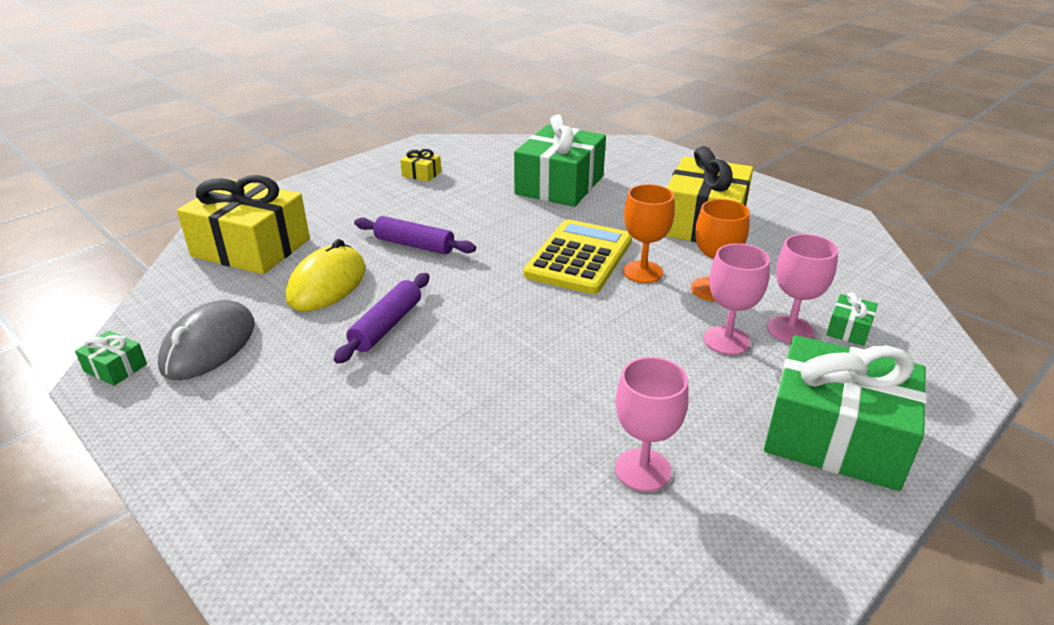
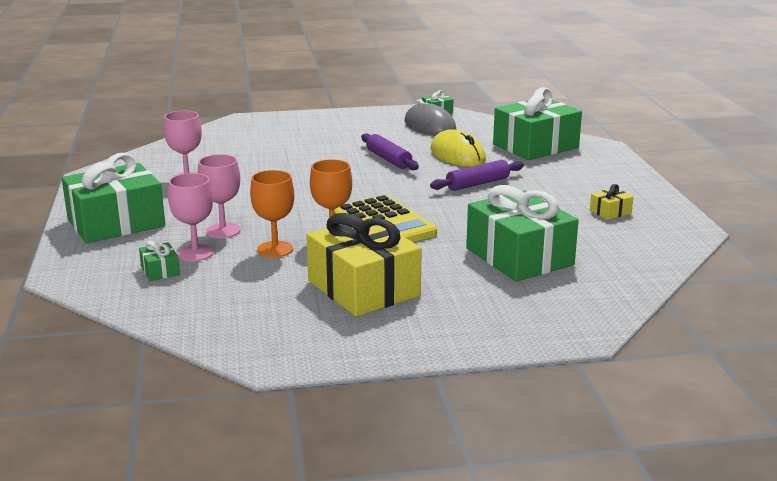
camera: 125 degrees right, 10 degrees down
yellow gift [177,175,310,274] -> green gift [493,87,582,160]

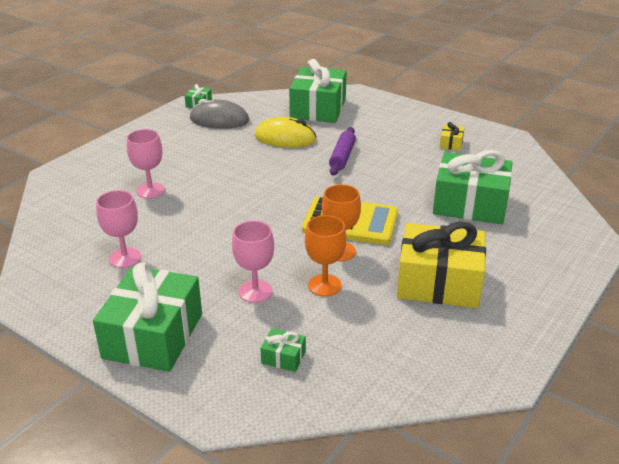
camera: 45 degrees left, 10 degrees up
pink goblet [168,173,214,261] -> pink goblet moved to [127,129,165,198]
purple rolling pin [361,133,419,170] -> none

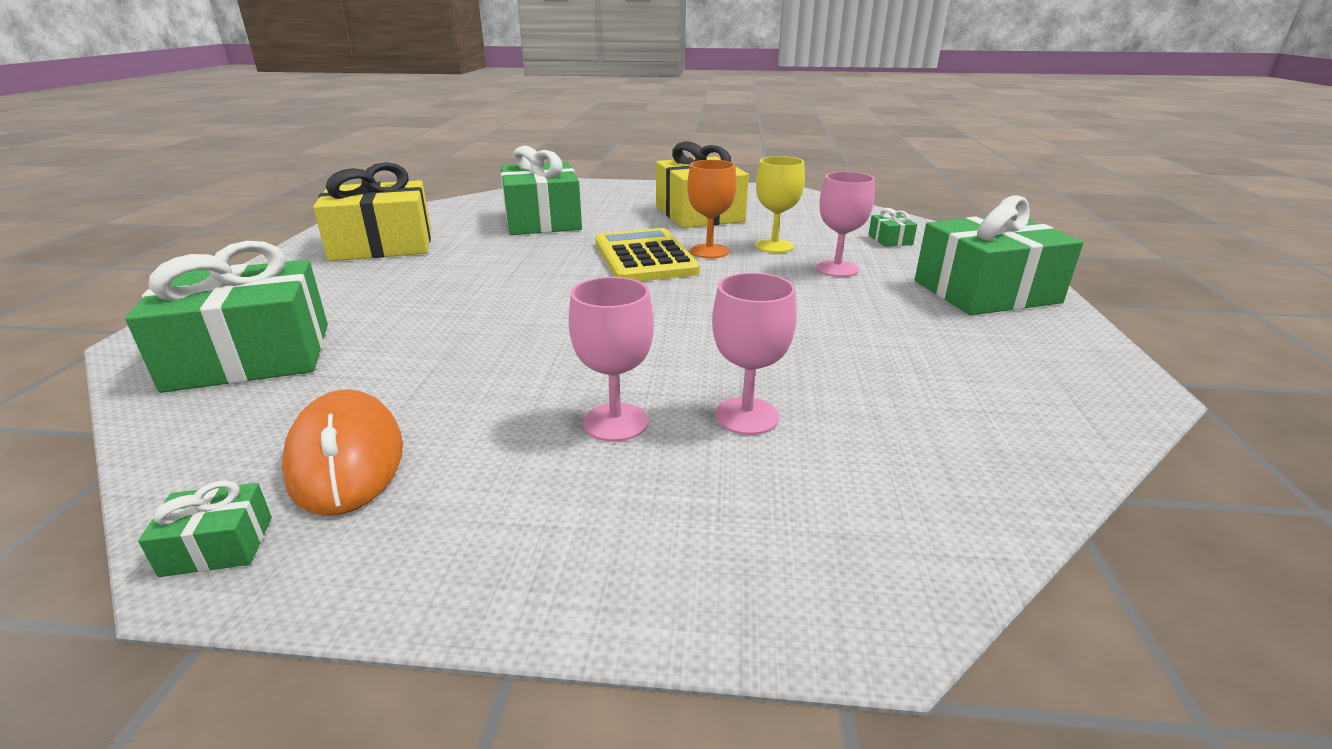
camera: 120 degrees left, 5 degrees down
pink goblet [96,190,141,268] -> pink goblet moved to [568,277,654,442]
grey mouse [190,99,249,129] -> orange mouse [282,389,403,516]
yellow mouse [255,117,317,147] -> none
orange goblet [305,215,347,297] -> yellow goblet [755,156,805,253]
purple rolling pin [329,127,356,176] -> none
yellow gift [440,122,465,151] -> yellow gift [313,162,431,261], size x2.43

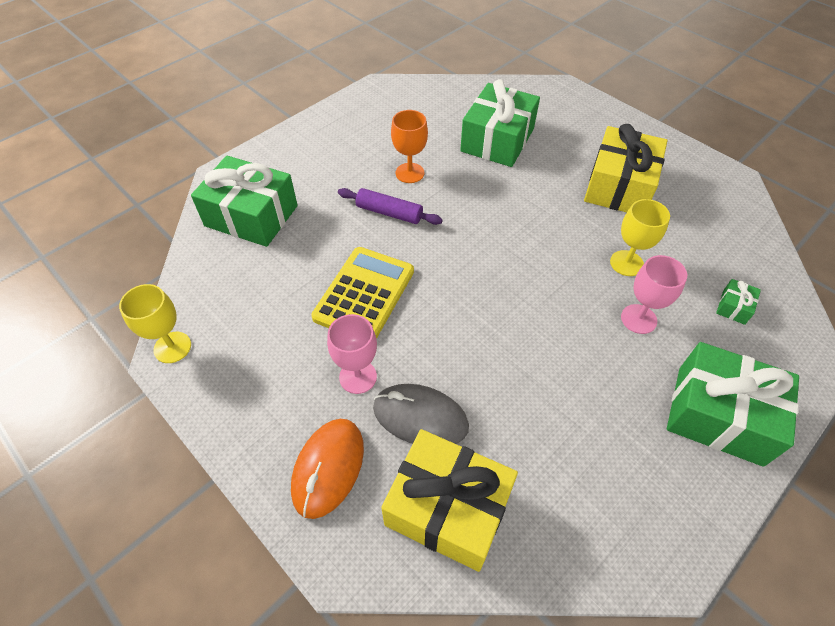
camera: 40 degrees right, 25 degrees up
green gift [138,480,272,577] -> yellow goblet [119,284,191,363]
orange mouse [282,389,403,516] -> orange mouse moved to [291,419,364,519]
yellow gift [313,162,431,261] -> yellow gift moved to [381,429,518,572]
yellow calculator [595,228,700,281] -> yellow calculator moved to [311,247,414,339]
orange goblet [687,160,737,258] -> orange goblet moved to [391,110,428,183]
pink goblet [712,273,797,435] -> grey mouse [373,384,469,444]
none -> purple rolling pin [338,188,443,225]

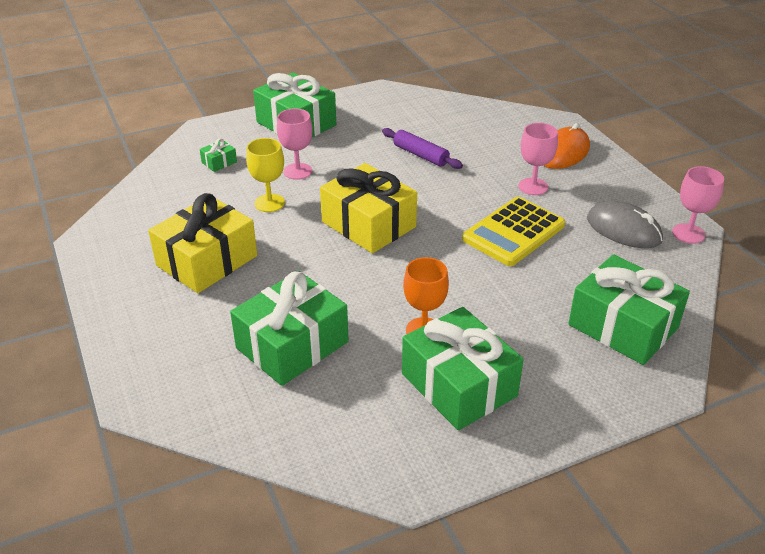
camera: 160 degrees left, 15 degrees down
yellow goblet [119,284,191,363] -> pink goblet [672,166,724,244]
purple rolling pin [338,188,443,225] -> purple rolling pin moved to [382,128,463,169]
grey mouse [373,384,469,444] -> grey mouse moved to [587,201,663,248]
yellow gift [381,429,518,572] -> yellow gift moved to [320,163,417,253]
none -> green gift [402,307,524,430]

